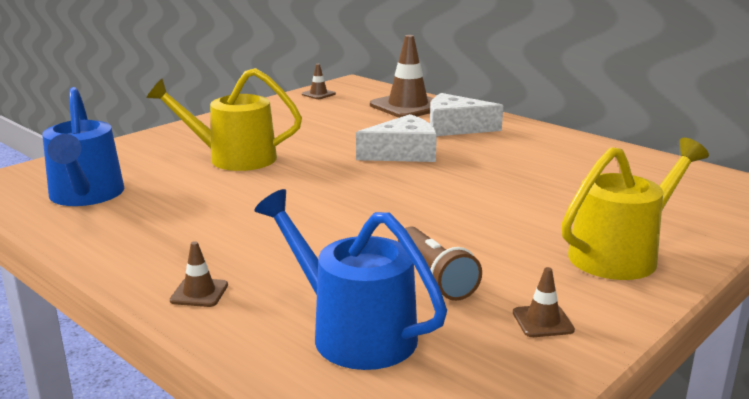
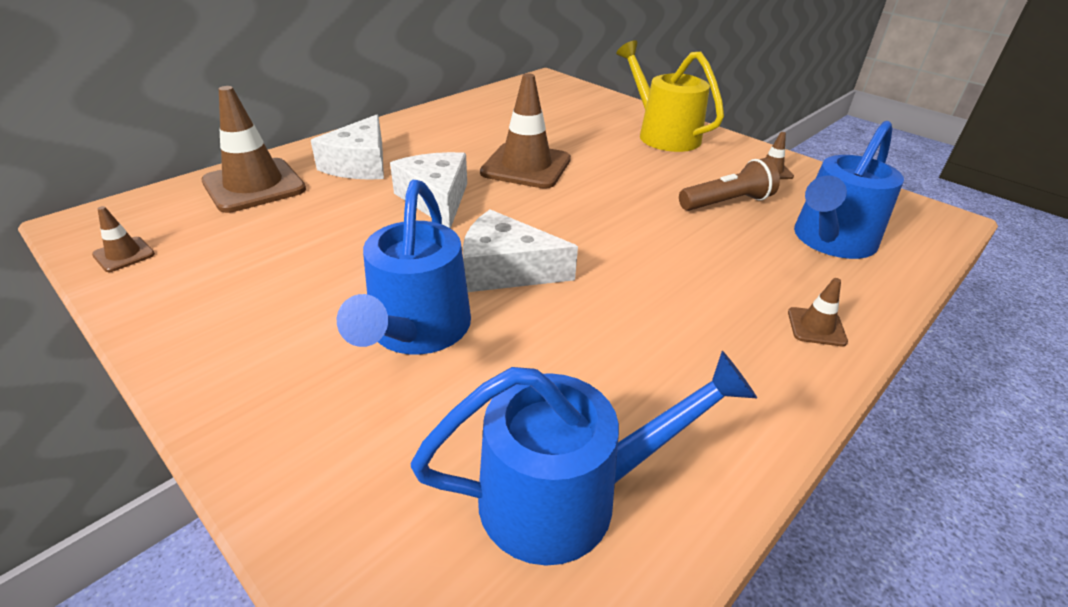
camera: 90 degrees left, 15 degrees up
yellow watering can [146,68,302,171] -> blue watering can [337,180,471,355]
none -> white cheese [463,210,578,292]
none -> brown traffic cone [480,73,571,189]

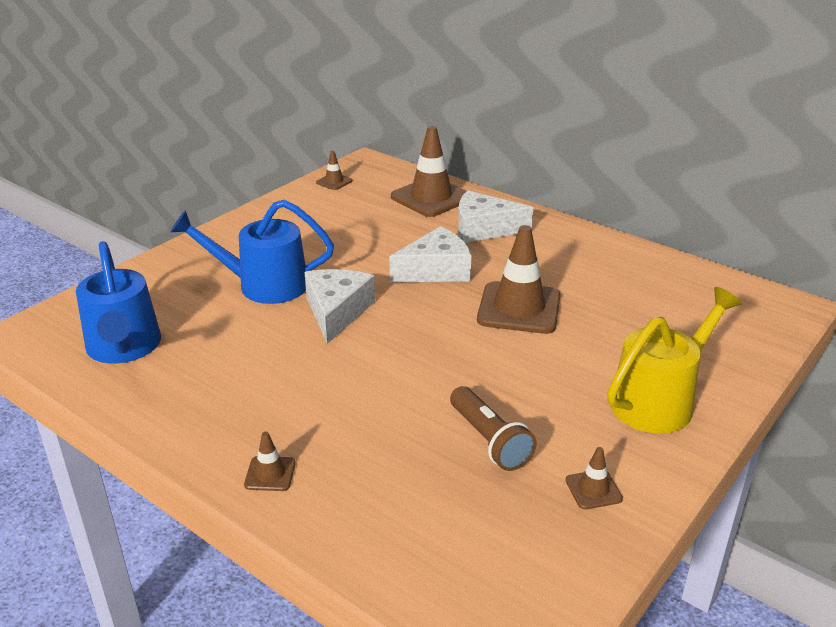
camera: 85 degrees right, 5 degrees down
blue watering can [794,121,904,259] -> none

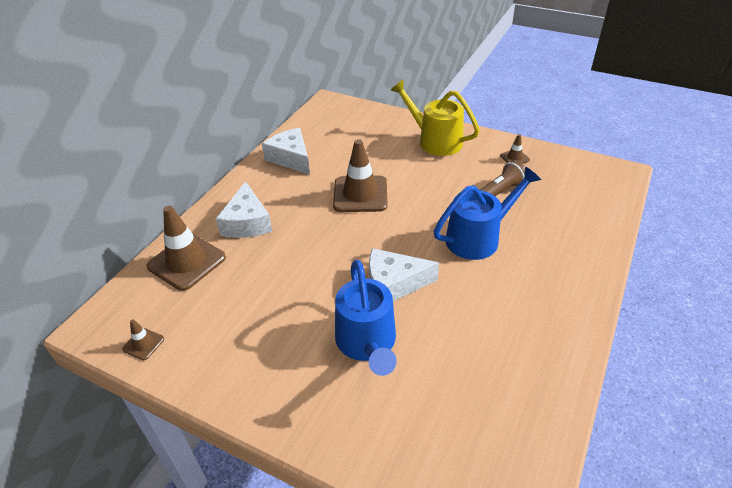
camera: 100 degrees left, 10 degrees up
blue watering can [76,241,161,364] -> blue watering can moved to [434,167,541,260]
brown traffic cone [244,432,296,491] -> none
white cheese [389,226,471,282] -> white cheese moved to [262,128,310,174]

